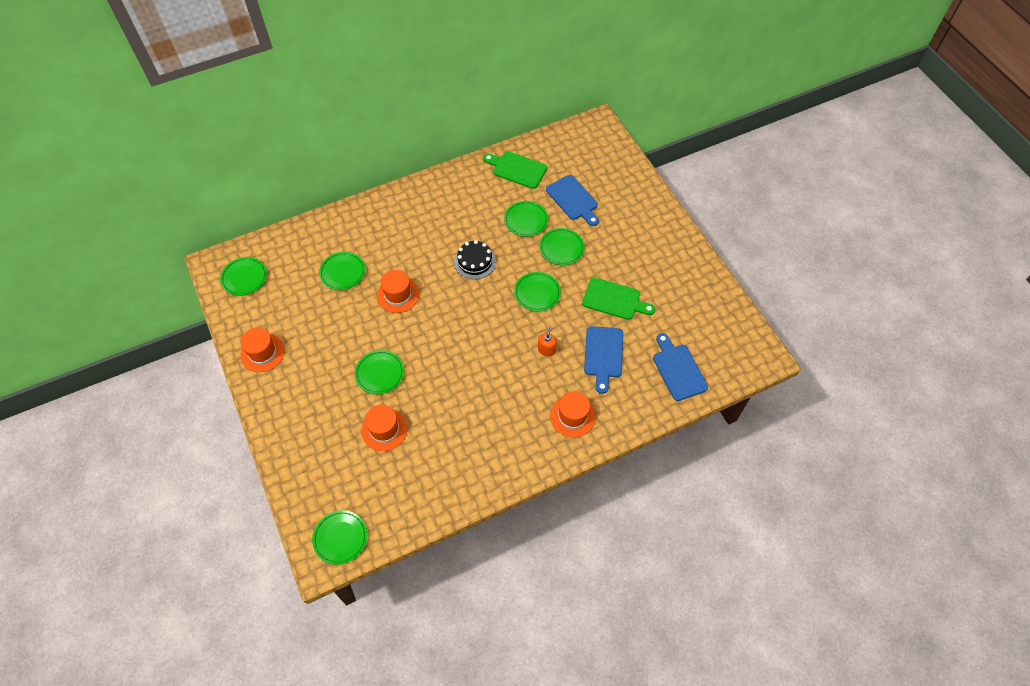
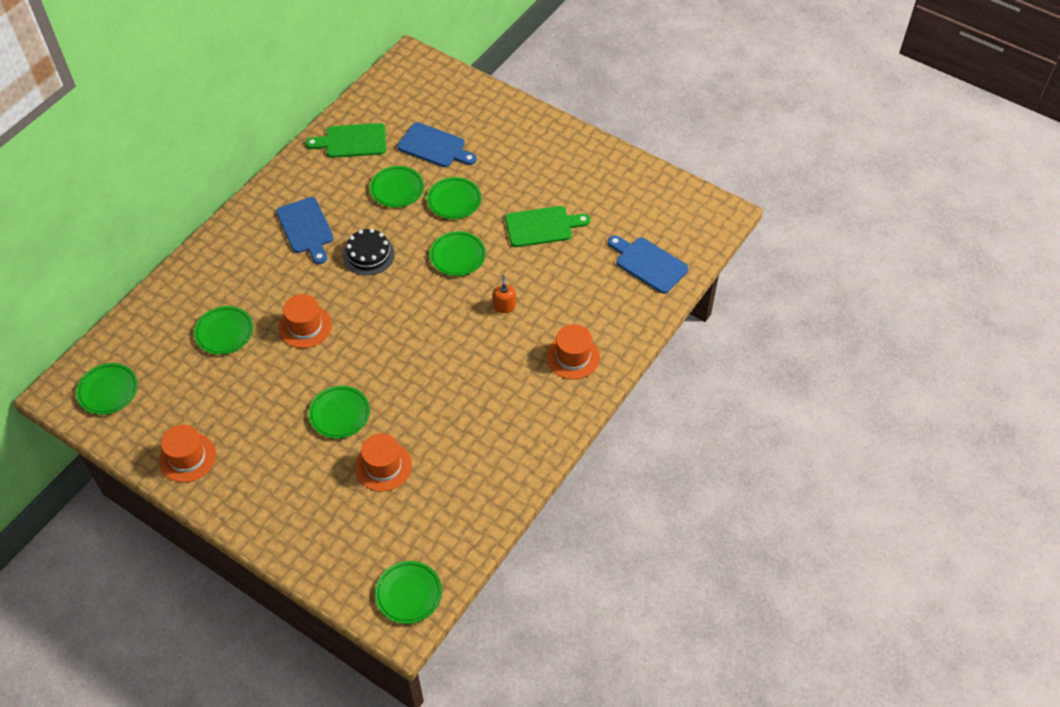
camera: 30 degrees left, 5 degrees down
blue cutting board [584,326,623,394] -> blue cutting board moved to [276,197,334,264]

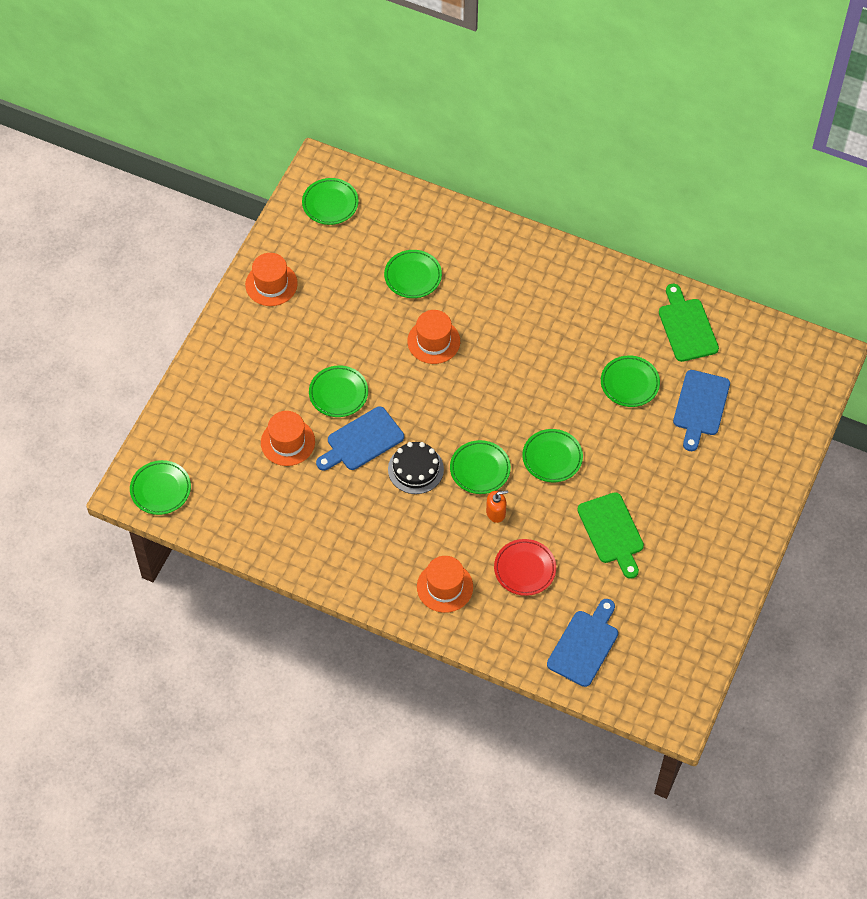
camera: 80 degrees right, 5 degrees up
blue cutting board [276,197,334,264] -> blue cutting board moved to [316,407,404,471]
black cake [343,228,395,276] -> black cake moved to [388,442,444,494]
green plate [427,177,481,219] -> green plate moved to [450,440,511,494]
none -> red plate [494,539,556,596]

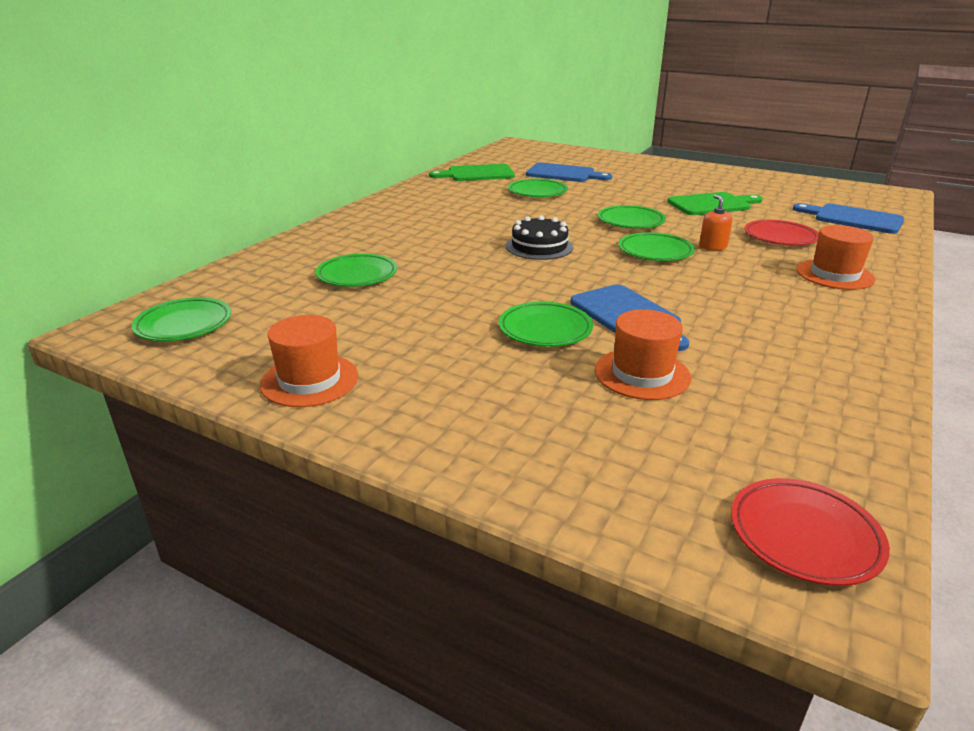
camera: 85 degrees left, 30 degrees down
green plate [130,460,191,515] -> red plate [731,478,890,586]
black cake [388,442,444,494] -> black cake moved to [506,215,573,260]
orange hat [407,310,460,364] -> none

